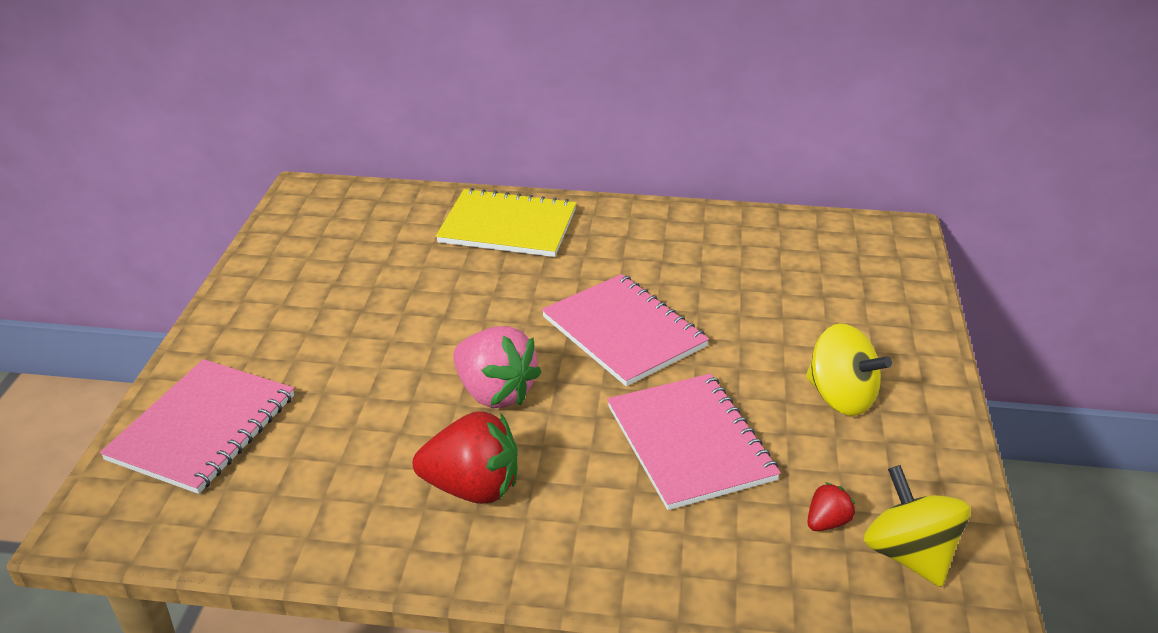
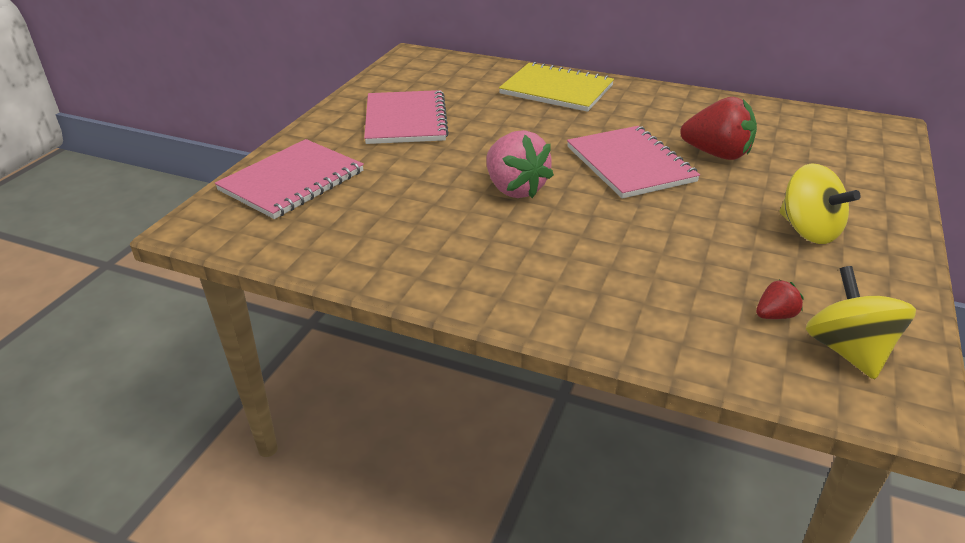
camera: 15 degrees right, 0 degrees up
red strawberry [413,411,517,504] -> red strawberry moved to [680,97,757,160]
pink notebook [607,374,781,510] -> pink notebook moved to [364,90,449,144]

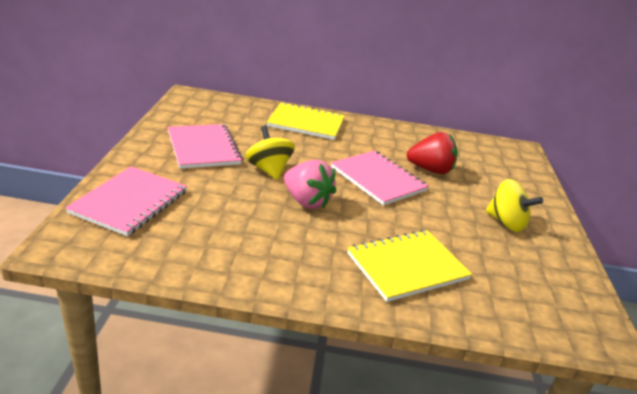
camera: 20 degrees left, 5 degrees down
red strawberry [756,280,804,319] -> none
yellow spinning top [806,266,916,380] -> yellow spinning top moved to [245,126,295,180]
none -> yellow notebook [347,230,473,302]

